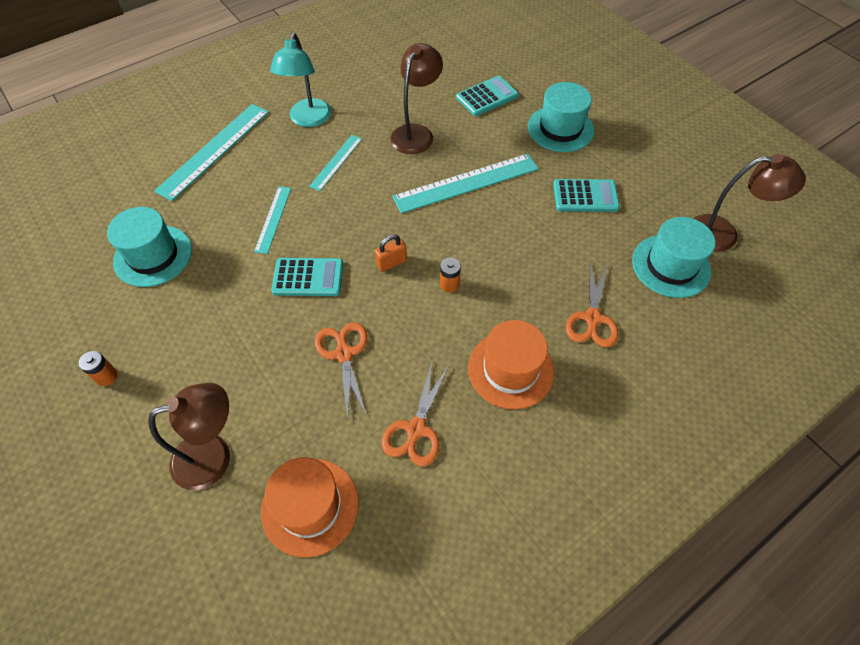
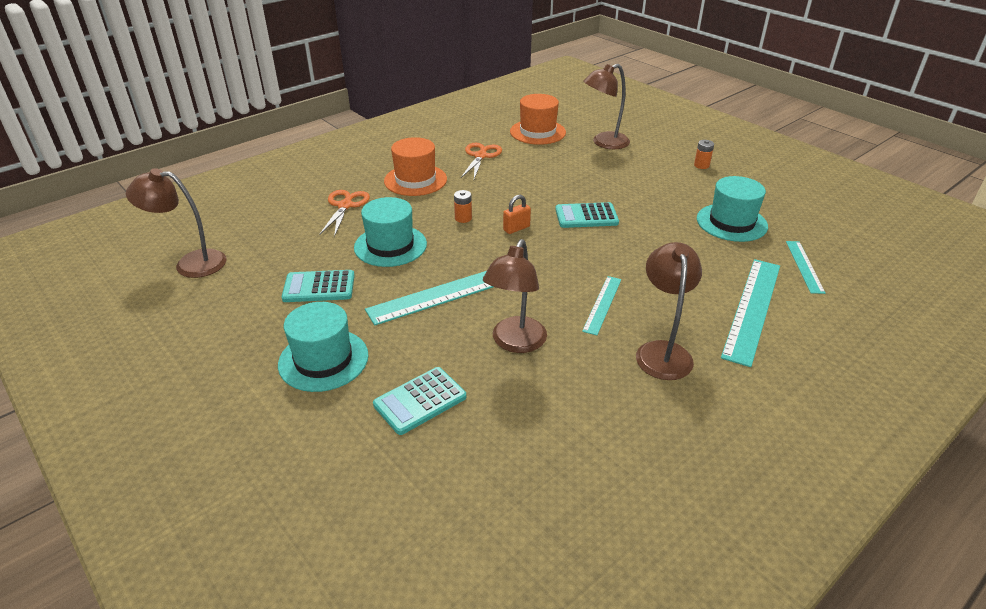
camera: 175 degrees right, 20 degrees down
turquoise ruler [254,187,291,254] -> turquoise ruler moved to [786,241,826,294]
turquoise lamp [270,33,331,127] -> brown lamp [636,242,702,380]
orange scissors [315,322,367,421] -> none
turquoise hat [632,217,715,298] -> turquoise hat moved to [354,197,427,267]

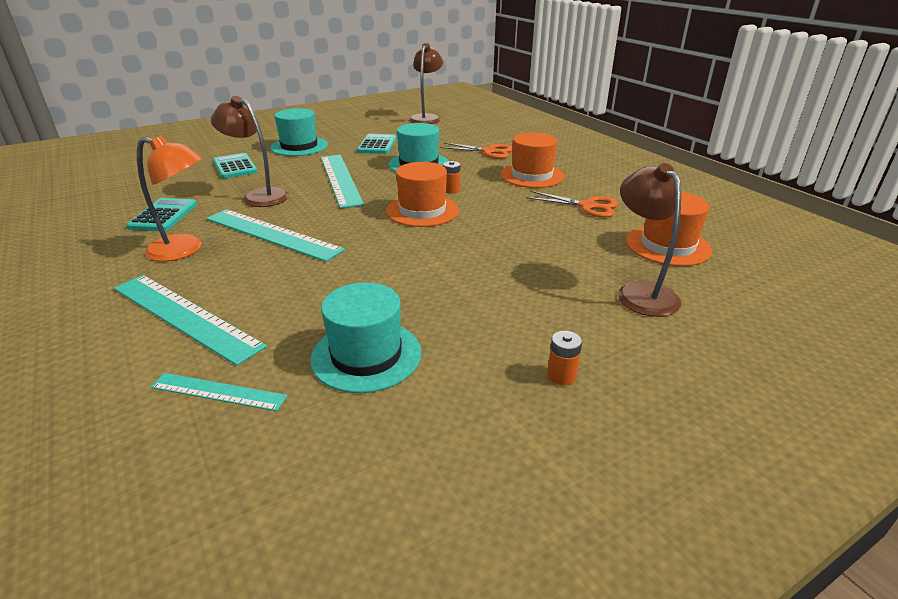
camera: 100 degrees right, 5 degrees down
orange padlock [503,195,531,234] -> orange hat [386,162,459,227]
turquoise calculator [555,202,619,228] -> turquoise calculator moved to [127,198,197,231]
turquoise ruler [582,276,621,335] -> turquoise ruler [206,209,345,262], size x1.81
brown lamp [636,242,702,380] -> orange lamp [137,136,202,262]

